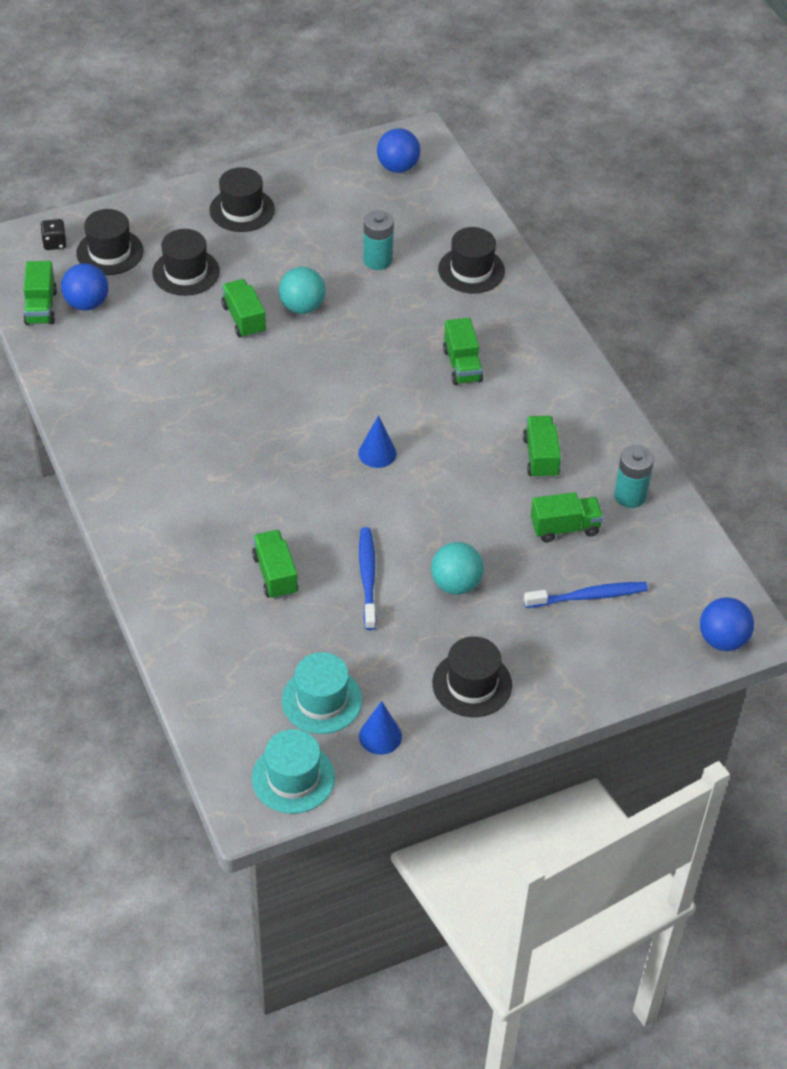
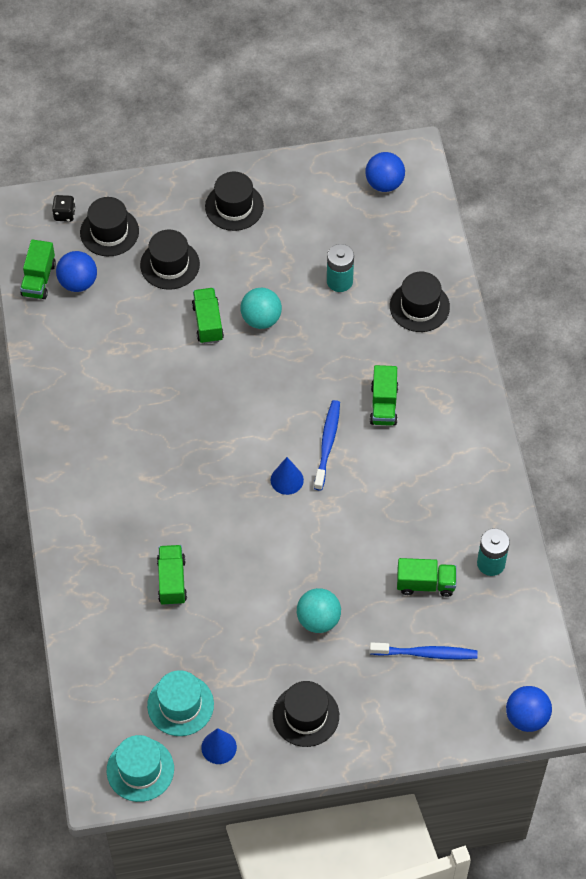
camera: 15 degrees right, 10 degrees up
blue toothbrush [359,527,377,630] -> blue toothbrush moved to [314,400,340,491]
green truck [523,416,561,479] -> none

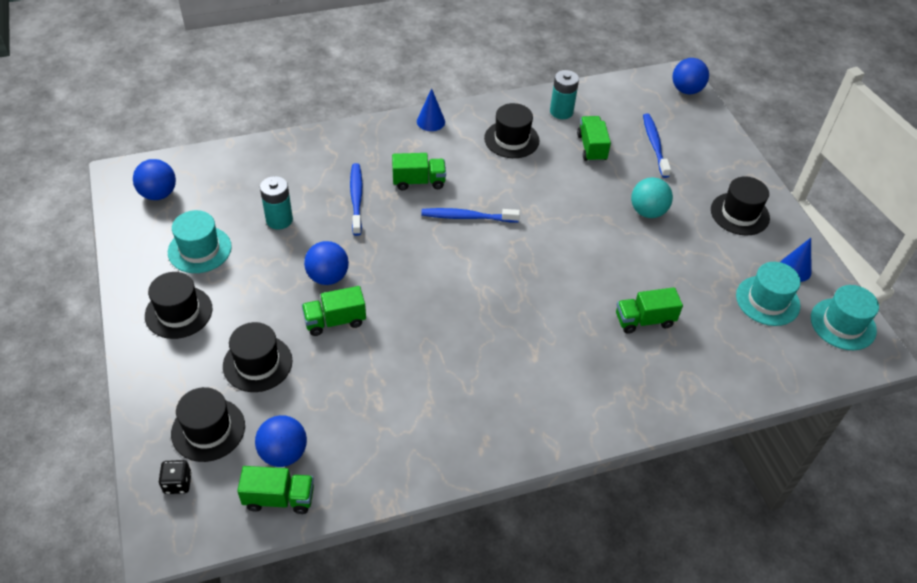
camera: 100 degrees left, 10 degrees down
turquoise ball [240,288,282,329] -> blue ball [304,241,349,285]
blue cone [271,457,304,495] -> blue cone moved to [417,88,445,131]
black hat [390,272,450,332] -> black hat moved to [484,103,539,158]
none -> turquoise hat [168,210,232,273]
none -> blue toothbrush [350,163,362,236]

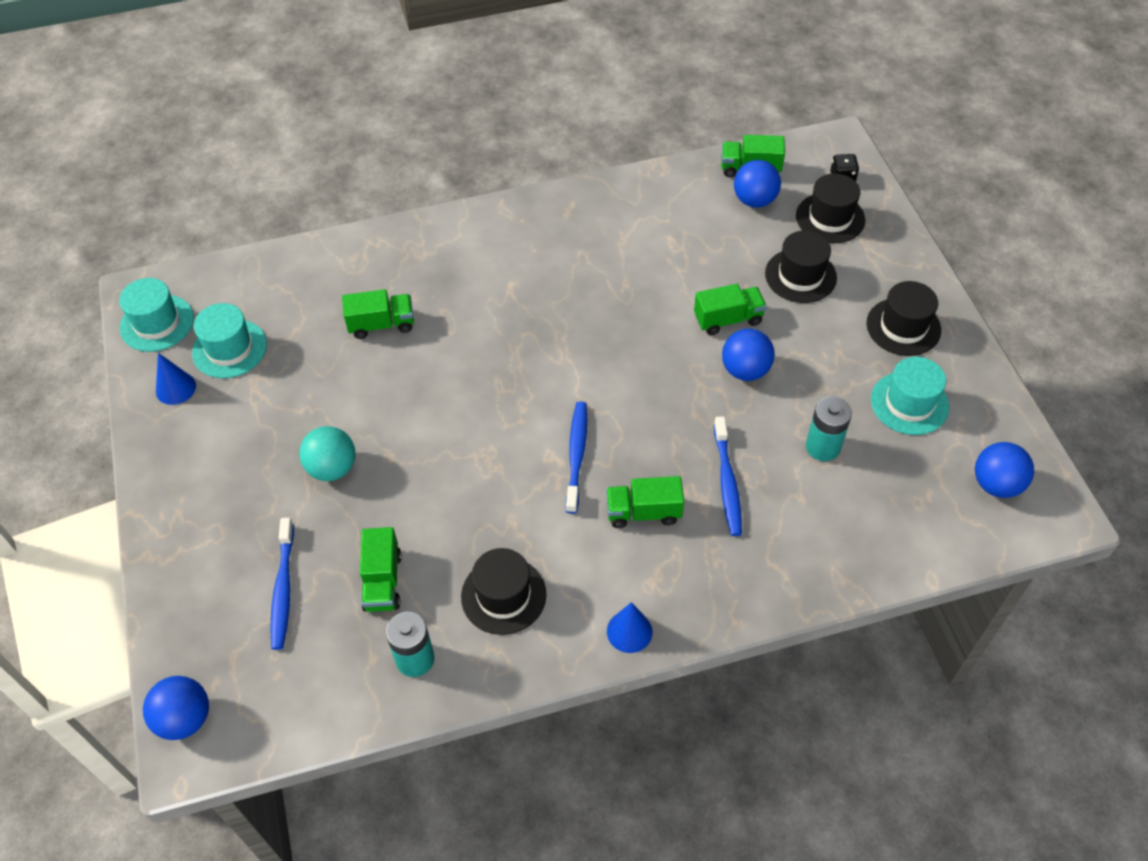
camera: 175 degrees left, 5 degrees up
blue toothbrush [421,208,520,222] -> blue toothbrush turned 90 degrees counterclockwise [566,402,587,514]
black hat [711,176,770,235] -> none

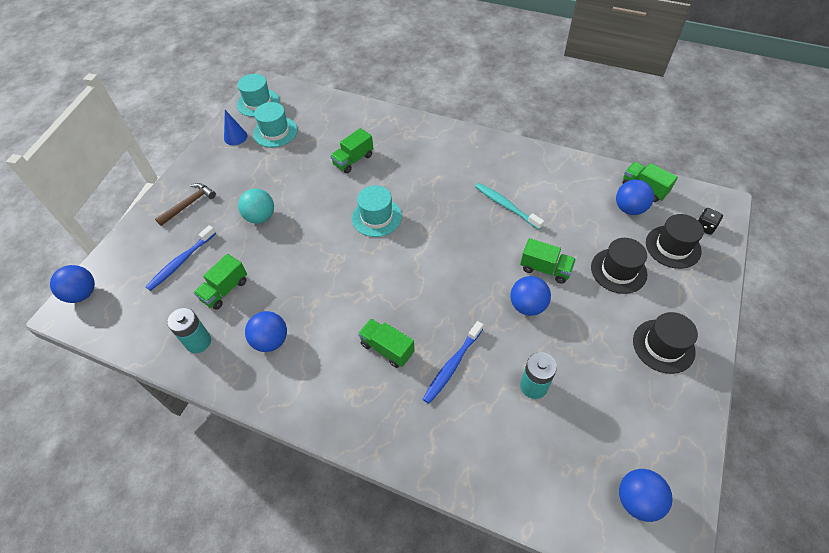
camera: 40 degrees right, 0 degrees up
green truck [342,289,414,339] -> green truck turned 105 degrees clockwise [330,128,374,173]
black hat [461,548,546,635] -> blue ball [245,311,287,352]
blue toothbrush [566,402,587,514] -> none
blue cone [607,602,653,653] -> none
turquoise hat [871,357,949,435] -> turquoise hat moved to [352,185,402,237]
none -> brown hammer [155,183,216,226]
none -> turquoise toothbrush [475,183,544,230]

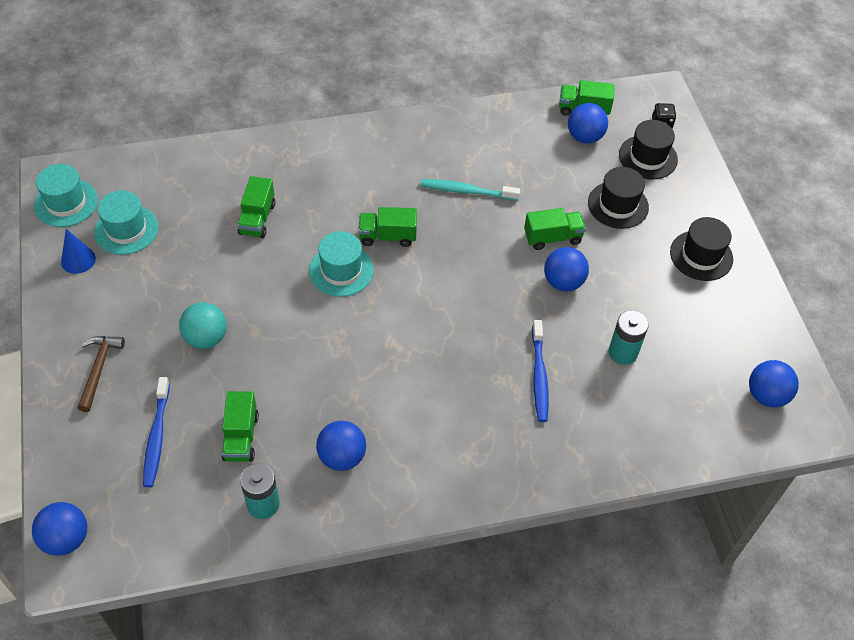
camera: 40 degrees left, 0 degrees up
green truck [358,318,415,368] -> green truck moved to [359,207,417,247]

